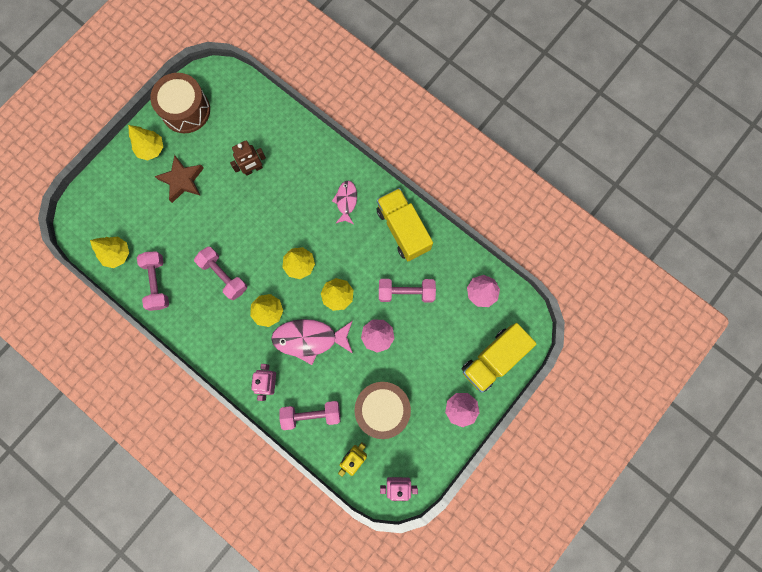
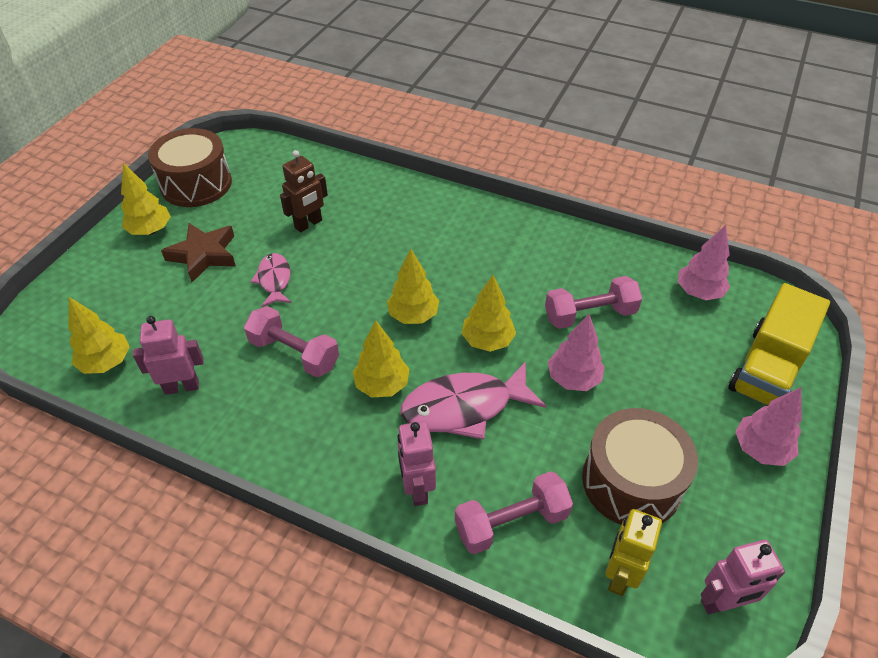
camera: 15 degrees left, 30 degrees down
pink dumbbell [137,251,169,311] -> pink robot [133,316,204,395]
pink fish [332,181,357,224] -> pink fish moved to [251,253,292,307]
yellow truck [376,188,433,261] -> none

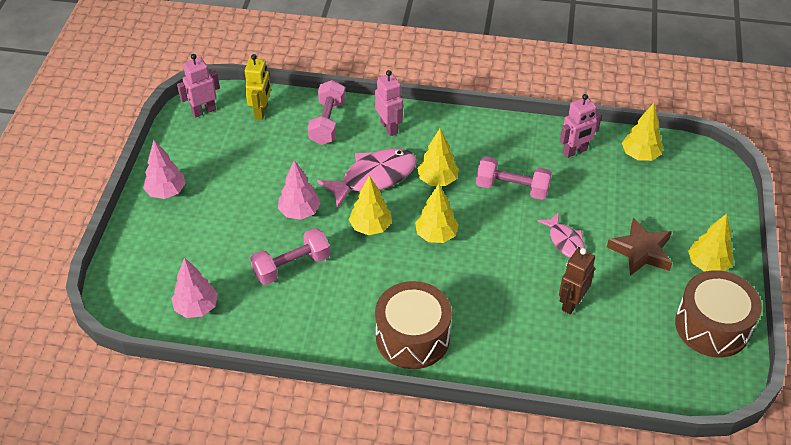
camera: 165 degrees right, 0 degrees up
pink dumbbell [455,471,573,554] -> pink dumbbell turned 45 degrees counterclockwise [308,80,345,145]
brown drum [582,408,698,525] -> brown drum moved to [375,281,452,369]
yellow truck [728,283,830,406] -> none

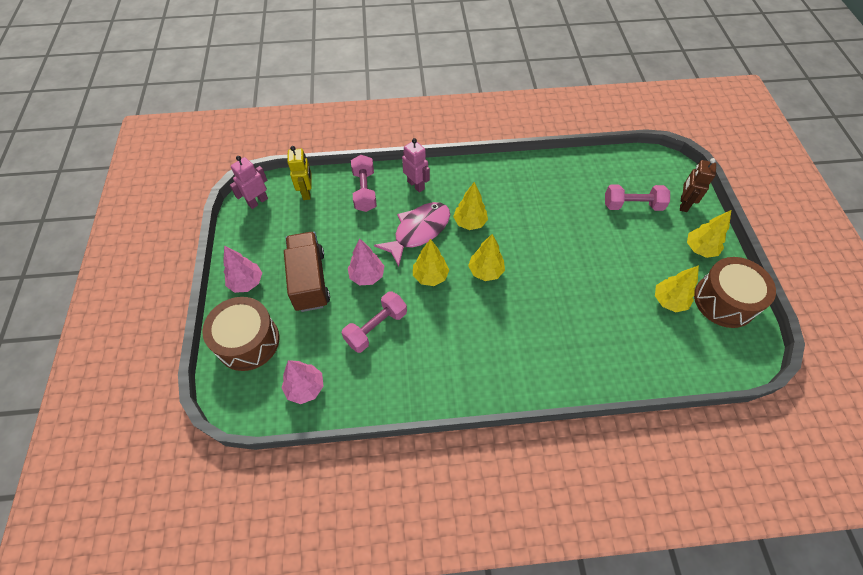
camera: 15 degrees left, 10 degrees up
brown drum [375,281,452,369] -> brown drum moved to [202,297,279,371]
pink dumbbell [476,156,552,200] -> pink dumbbell moved to [605,184,670,211]
pink fish [538,212,586,258] -> none
brown robot [559,248,595,314] -> brown robot moved to [680,158,716,212]
pink robot [560,94,601,158] -> none
brown star [607,218,672,276] -> none
yellow tree [622,103,663,161] -> yellow tree moved to [655,265,699,312]
none -> brown truck [284,232,330,312]

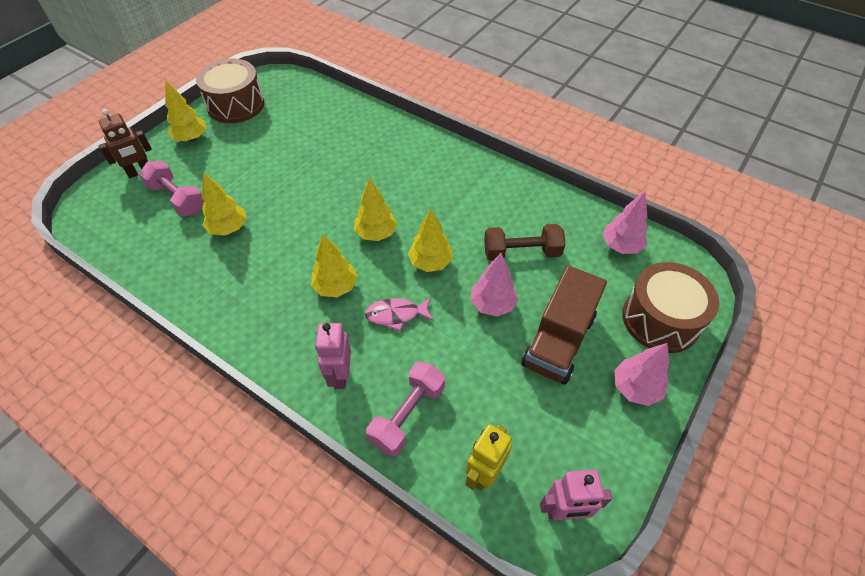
camera: 140 degrees left, 5 degrees down
pink dumbbell [341,291,407,353] -> brown dumbbell [484,224,565,261]
pink fish [374,202,450,267] -> pink fish [365,297,434,331], size x0.58
yellow tree [655,265,699,312] -> yellow tree moved to [202,172,247,236]

